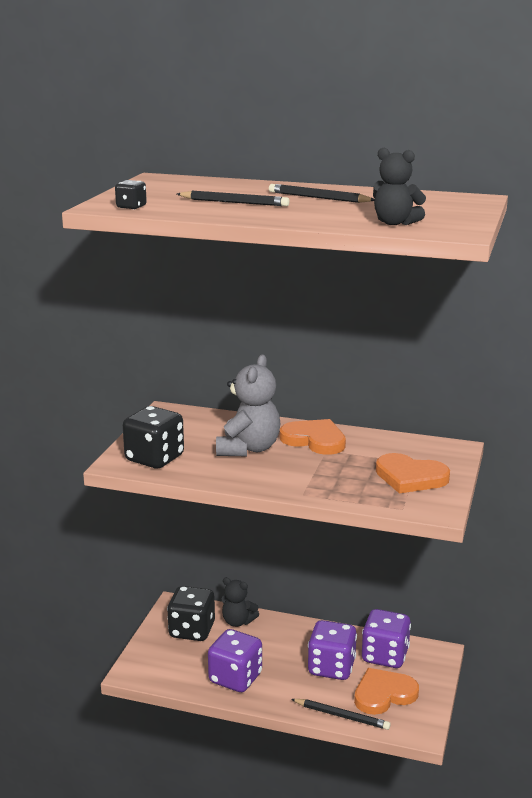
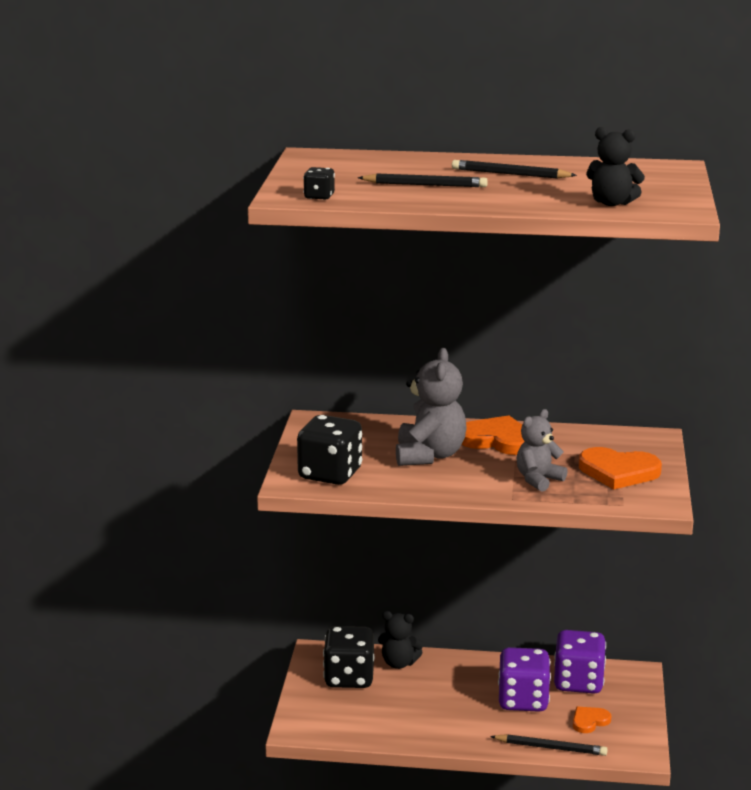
camera: 10 degrees left, 0 degrees up
purple dice [208,629,262,692] -> none
orange heart [354,668,419,715] -> orange heart [573,707,611,733], size x0.56
none -> grey teddy bear [517,409,568,492]

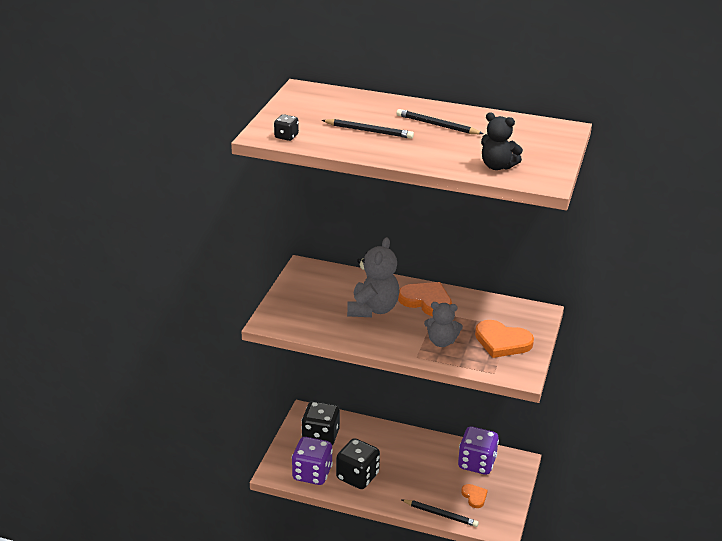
camera: 10 degrees right, 10 degrees up
black dice [297,415,362,485] -> black dice moved to [336,438,380,489]
black teddy bear [378,611,424,669] -> none
purple dice [498,647,551,712] -> purple dice moved to [292,437,333,485]
grey teddy bear [517,409,568,492] -> grey teddy bear turned 135 degrees counterclockwise [424,302,463,347]
orange heart [573,707,611,733] -> orange heart turned 90 degrees clockwise [461,484,488,508]

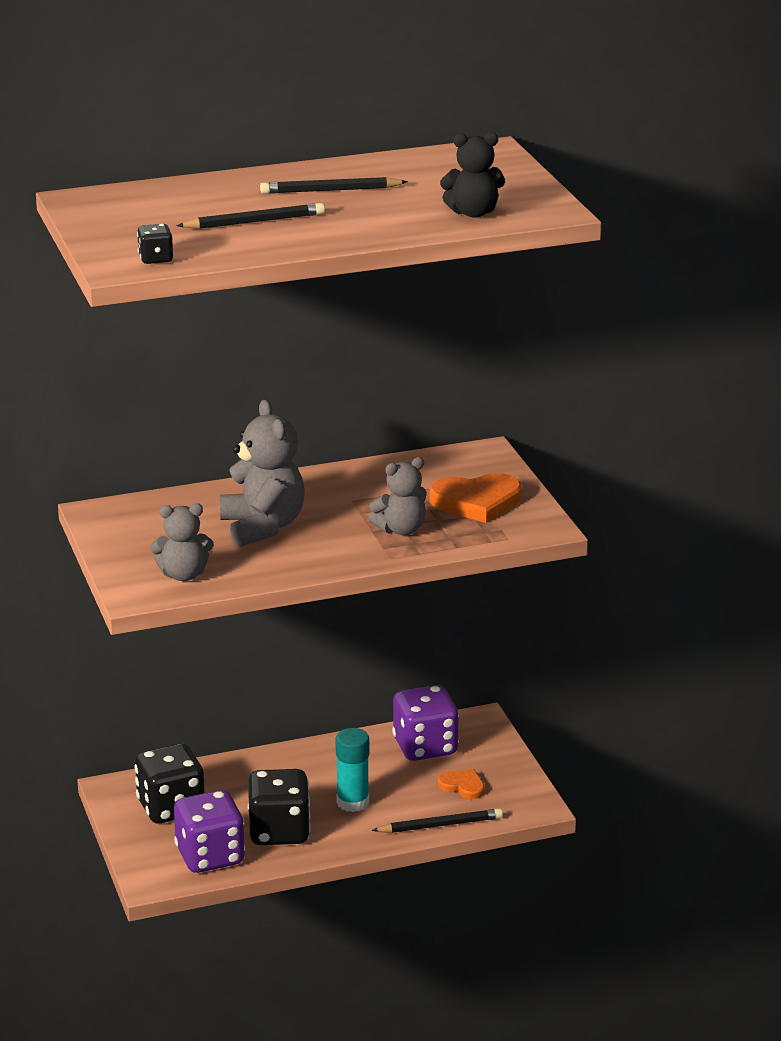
camera: 35 degrees left, 5 degrees down
orange heart [398,282,452,316] -> none
none -> grey teddy bear [150,503,214,581]
none -> turquoise glue stick [336,728,369,812]

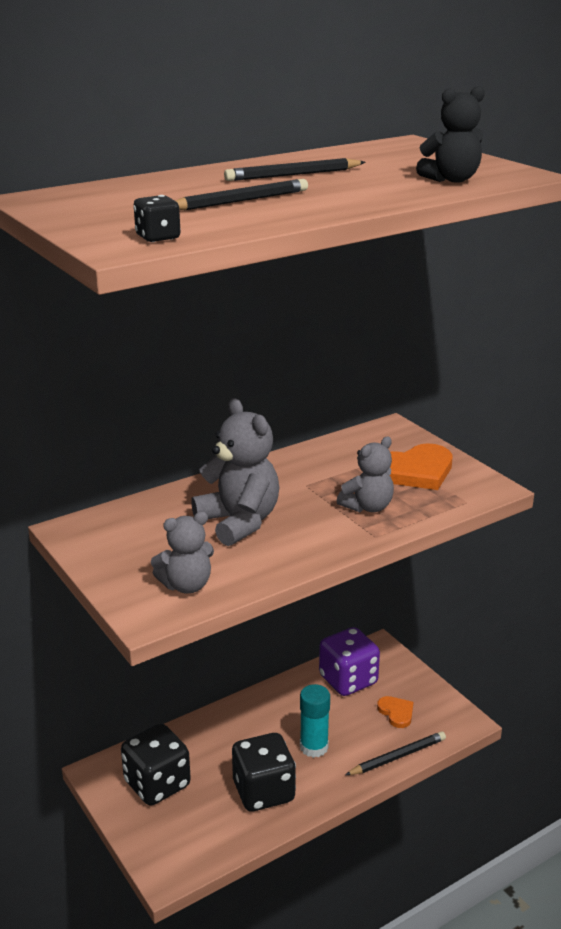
camera: 15 degrees left, 0 degrees up
purple dice [174,790,245,873] -> none
orange heart [438,769,485,799] -> orange heart turned 45 degrees clockwise [377,696,413,728]

